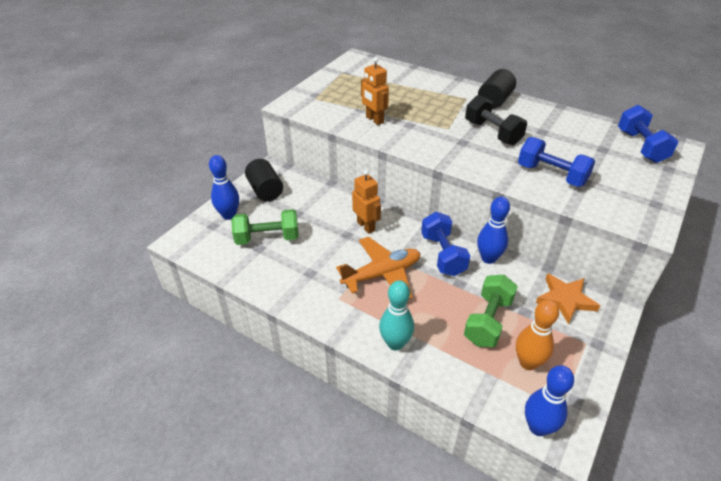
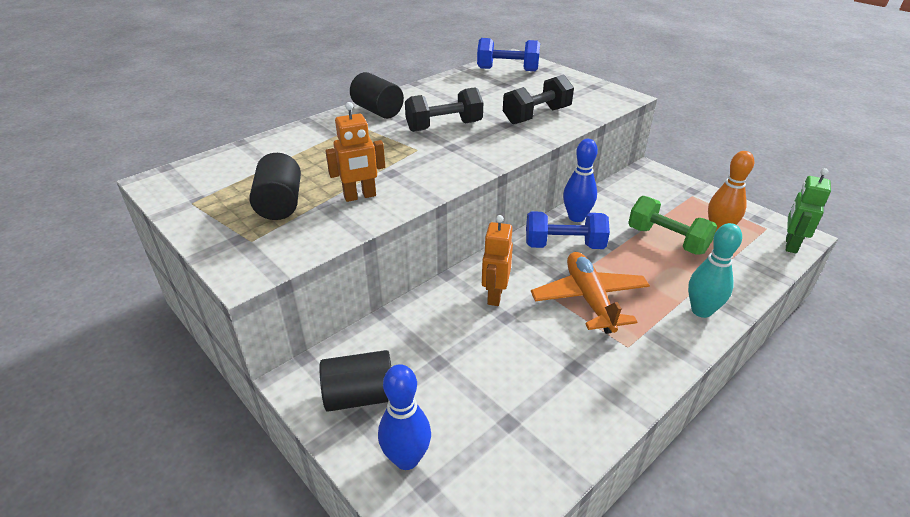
camera: 75 degrees left, 5 degrees down
green dumbbell [231,209,299,245] -> none
orange robot [352,170,381,234] -> orange robot turned 60 degrees counterclockwise [482,215,513,306]
blue dumbbell [518,137,595,187] -> black dumbbell [503,74,574,124]
blue bowling pin [525,365,574,436] -> green robot [786,168,831,254]
orange star [536,273,600,324] -> none
none -> black cylinder [249,153,301,220]

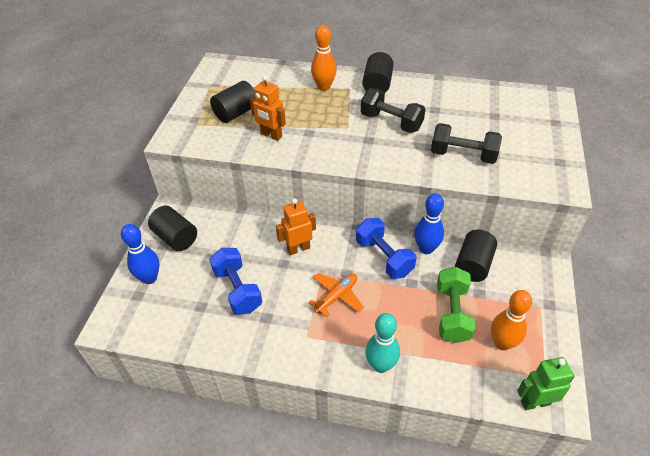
camera: 55 degrees right, 10 degrees up
blue dumbbell [477,38,540,71] -> blue dumbbell moved to [209,248,262,315]
orange plane [531,252,650,334] -> orange plane [308,273,364,317], size x0.66
none -> orange bowling pin [311,25,337,91]
none -> black cylinder [455,230,497,282]

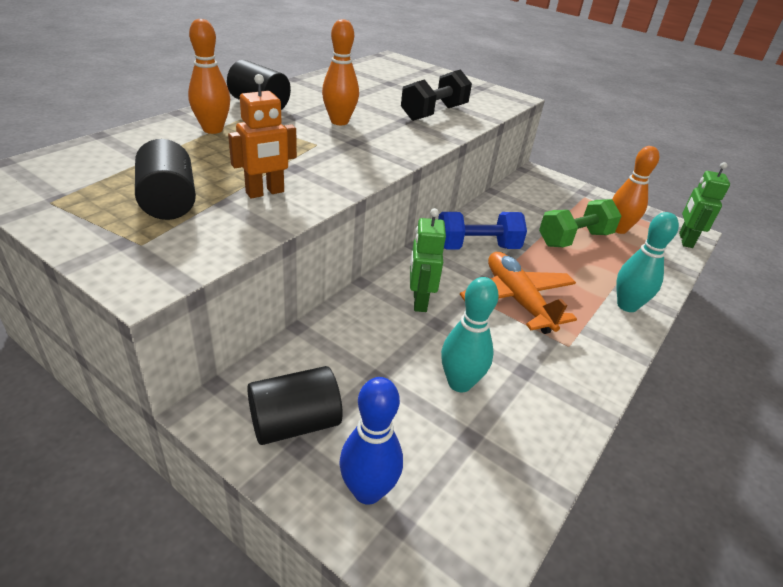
camera: 70 degrees left, 10 degrees down
blue dumbbell [209,248,262,315] -> turquoise bowling pin [441,277,499,392]
orange robot [276,198,316,255] -> green robot [410,208,446,312]
orange plane [308,273,364,317] -> orange plane [460,252,577,334], size x1.51
black dumbbell [361,88,426,133] -> orange bowling pin [322,19,359,125]
blue bowling pin [414,193,444,254] -> none
green dumbbell [437,267,476,343] -> green dumbbell turned 60 degrees counterclockwise [539,199,621,247]
black cylinder [455,230,497,282] -> none

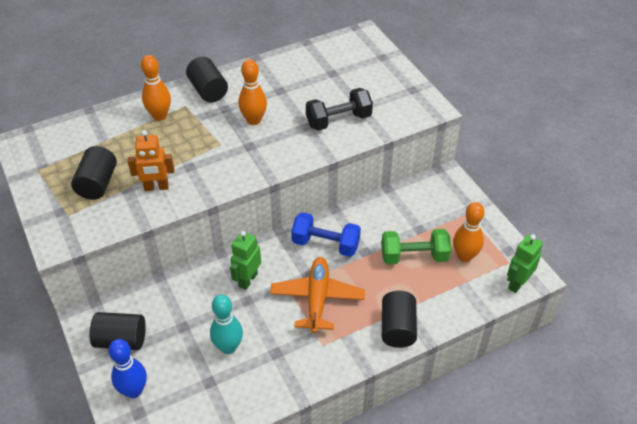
camera: 30 degrees right, 10 degrees up
turquoise bowling pin [617,212,679,312] -> black cylinder [382,291,417,348]

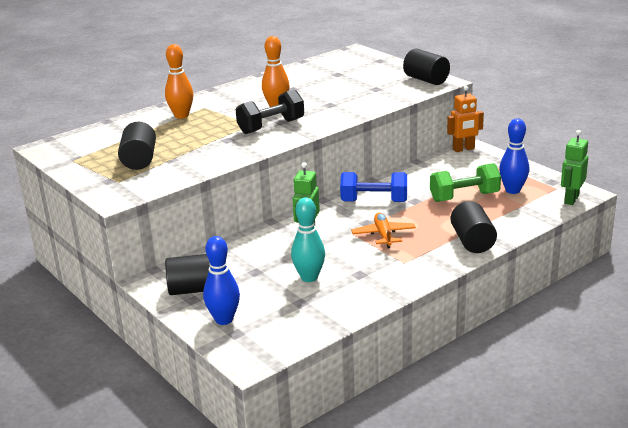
camera: 10 degrees left, 20 degrees down
orange robot [128,130,174,191] -> orange robot moved to [447,86,484,152]
black cylinder [186,57,228,102] -> black cylinder moved to [403,49,450,85]
orange plane [270,257,365,333] -> orange plane [351,212,416,248], size x0.66
black dumbbell [306,88,373,131] -> black dumbbell moved to [236,89,304,134]
orange bowling pin [453,202,484,262] -> blue bowling pin [499,118,529,194]

